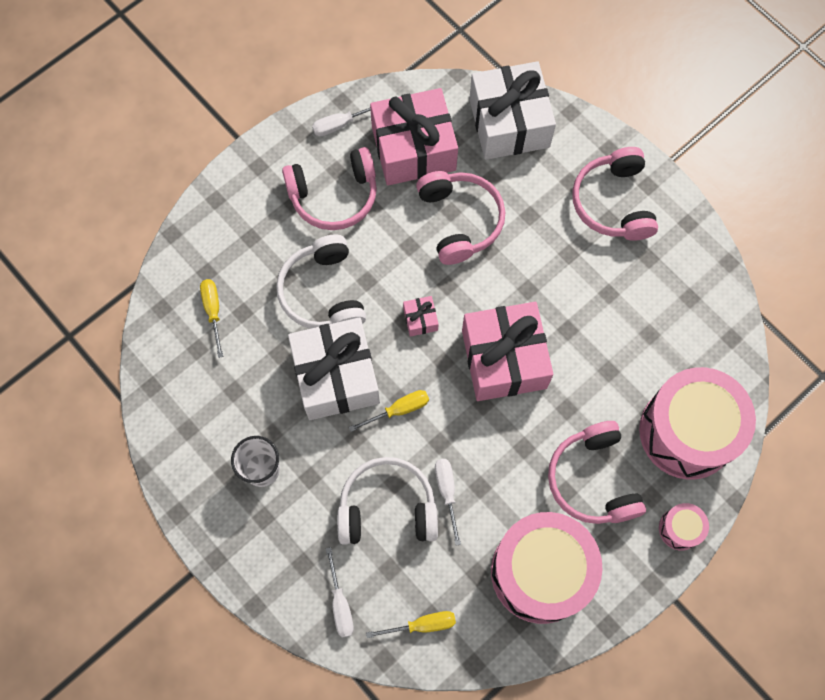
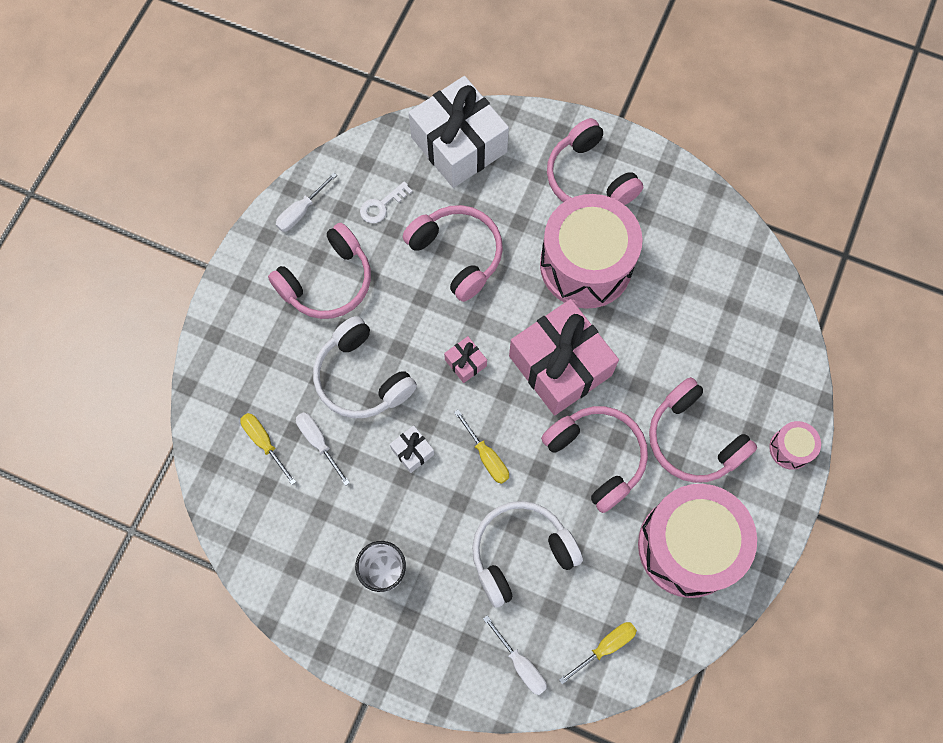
camera: 25 degrees left, 0 degrees up
white gift [288,317,380,420] -> white gift [390,425,434,473], size x0.41
yellow screwdriver [349,390,429,432] -> yellow screwdriver turned 105 degrees clockwise [454,409,509,484]
pink gift [370,88,458,185] -> white key [360,181,412,223]
white screwdriver [435,459,461,546] -> white screwdriver moved to [296,412,350,486]
pink drum [639,367,756,480] -> pink drum moved to [540,194,643,309]
none -> pink headphones [541,406,648,513]

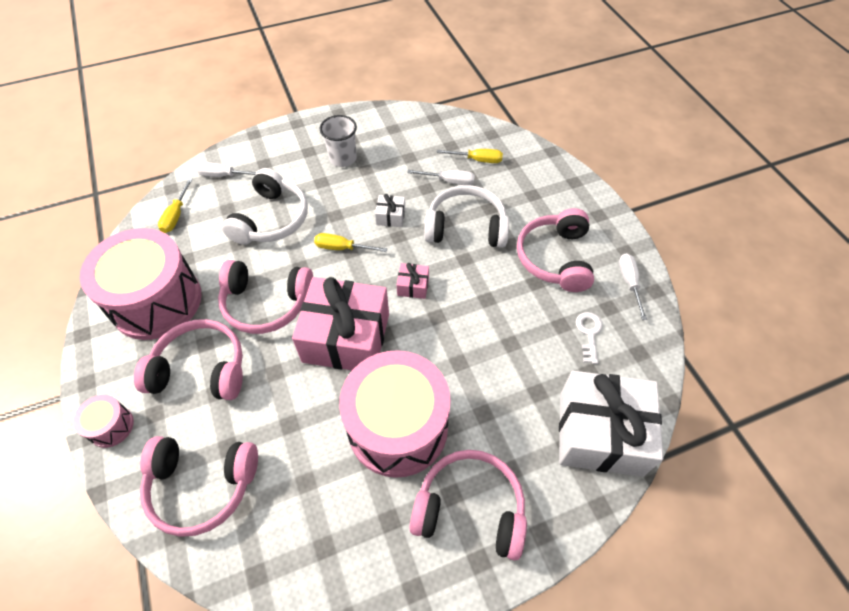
camera: 135 degrees right, 15 degrees down
pink headphones [403,205,503,302] -> pink headphones moved to [140,436,258,537]

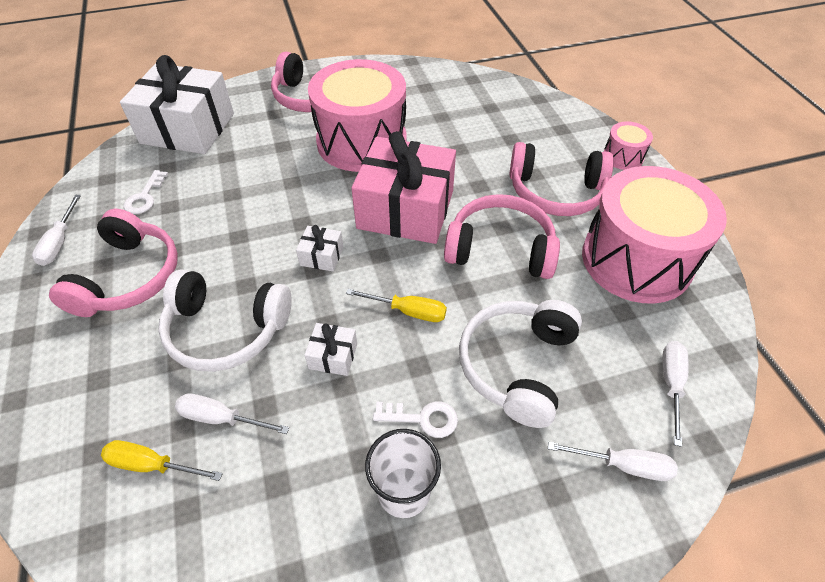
camera: 175 degrees left, 5 degrees down
pink headphones [140,436,258,537] -> none
yellow screwdriver [158,178,193,233] -> white screwdriver [662,341,689,447]
pink gift [396,263,429,299] -> white gift [296,225,343,272]
none -> white key [373,401,458,438]

